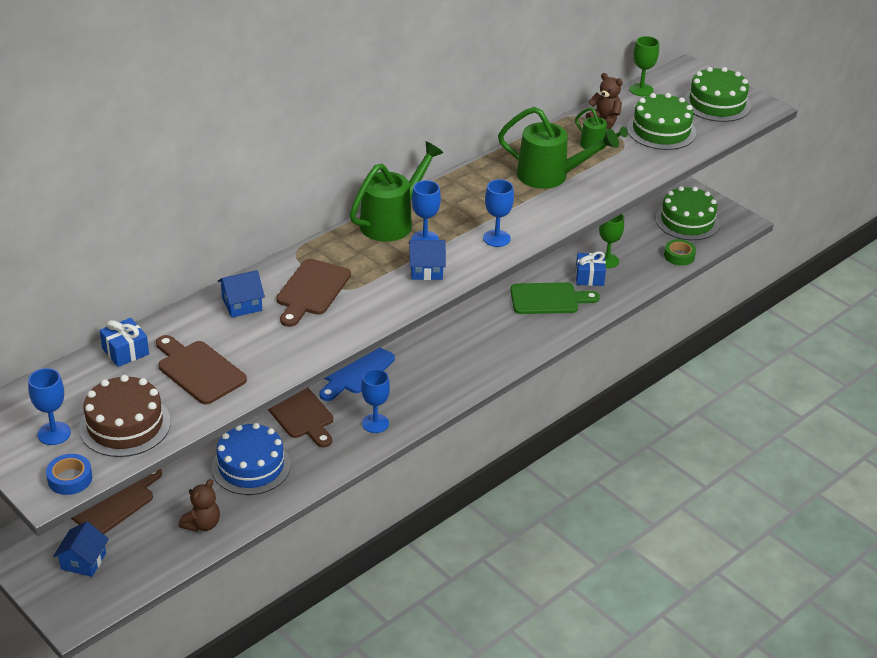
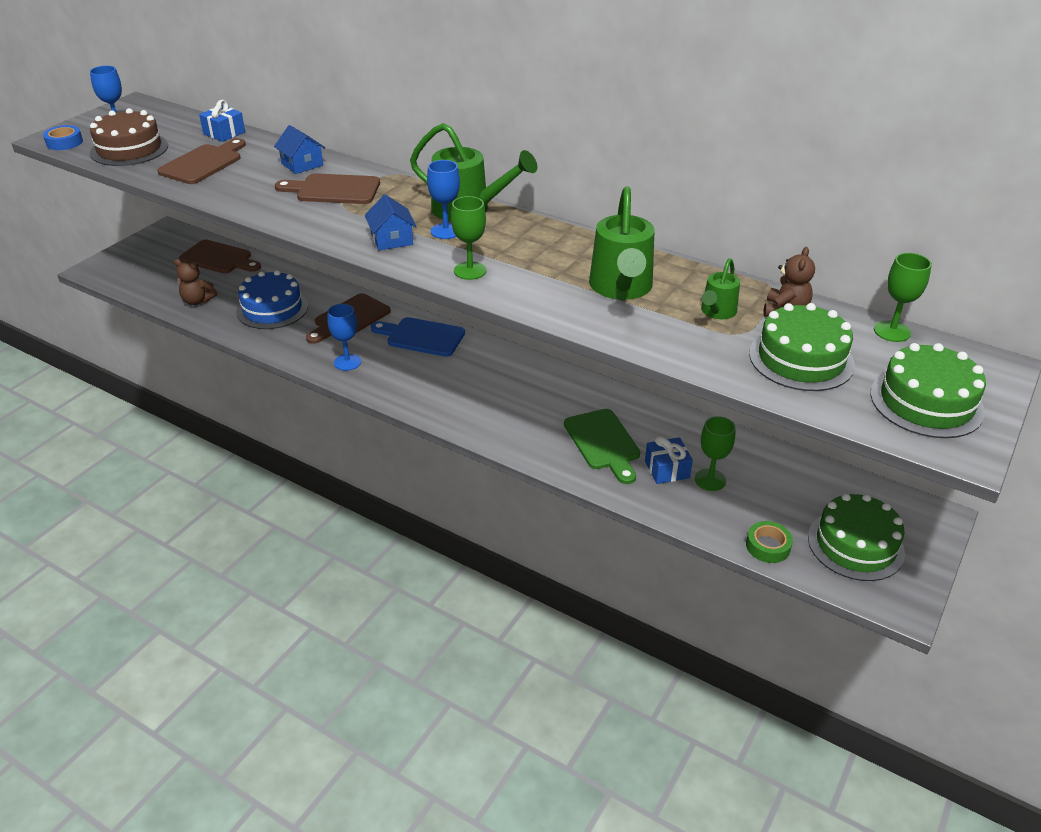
camera: 75 degrees right, 0 degrees up
blue house [53,521,109,577] -> none
blue goblet [483,179,514,247] -> green goblet [451,196,487,280]

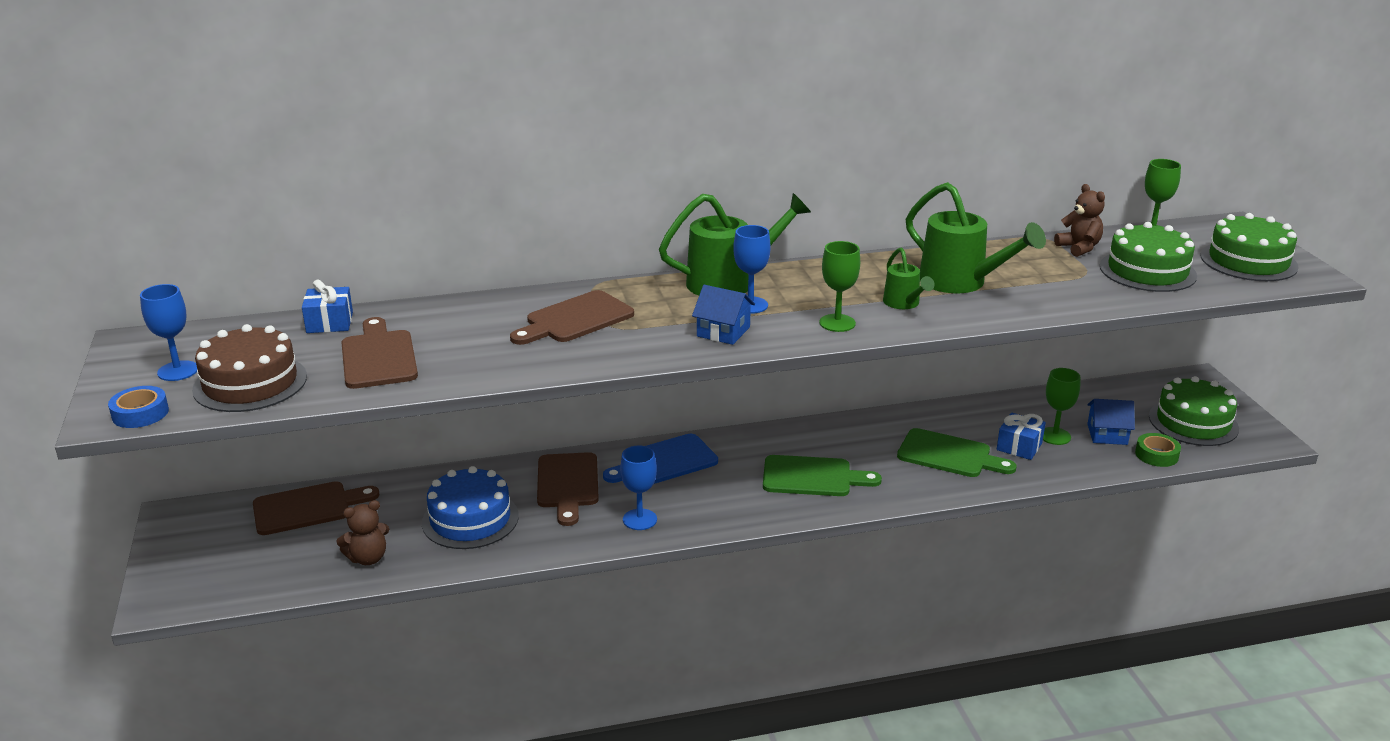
camera: 45 degrees left, 10 degrees down
blue house [274,125,325,174] -> blue house moved to [1087,399,1135,445]
green watering can [701,258,740,319] -> green watering can moved to [883,248,935,309]
none -> green cutting board [763,455,882,496]

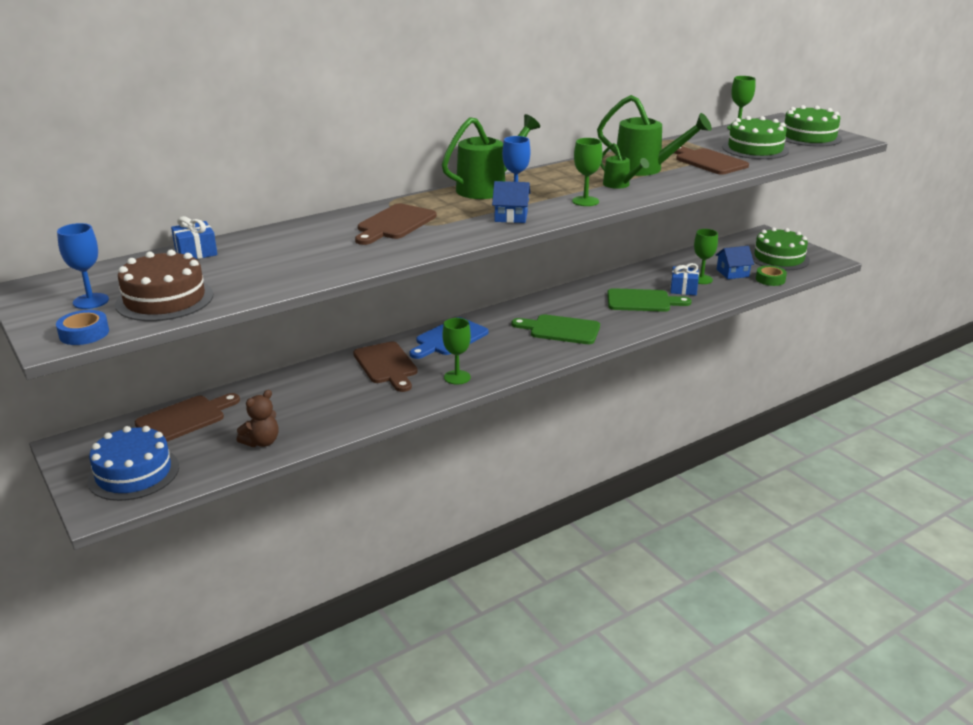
camera: 20 degrees left, 0 degrees up
brown cutting board [341,317,418,389] -> brown cutting board moved to [674,146,749,175]
blue cake [422,466,519,549] -> blue cake moved to [87,426,179,501]
blue goblet [620,445,657,530] -> green goblet [443,318,471,385]
green cutting board [763,455,882,496] -> green cutting board turned 150 degrees counterclockwise [512,314,600,344]
brown teddy bear [1054,184,1105,257] -> none

